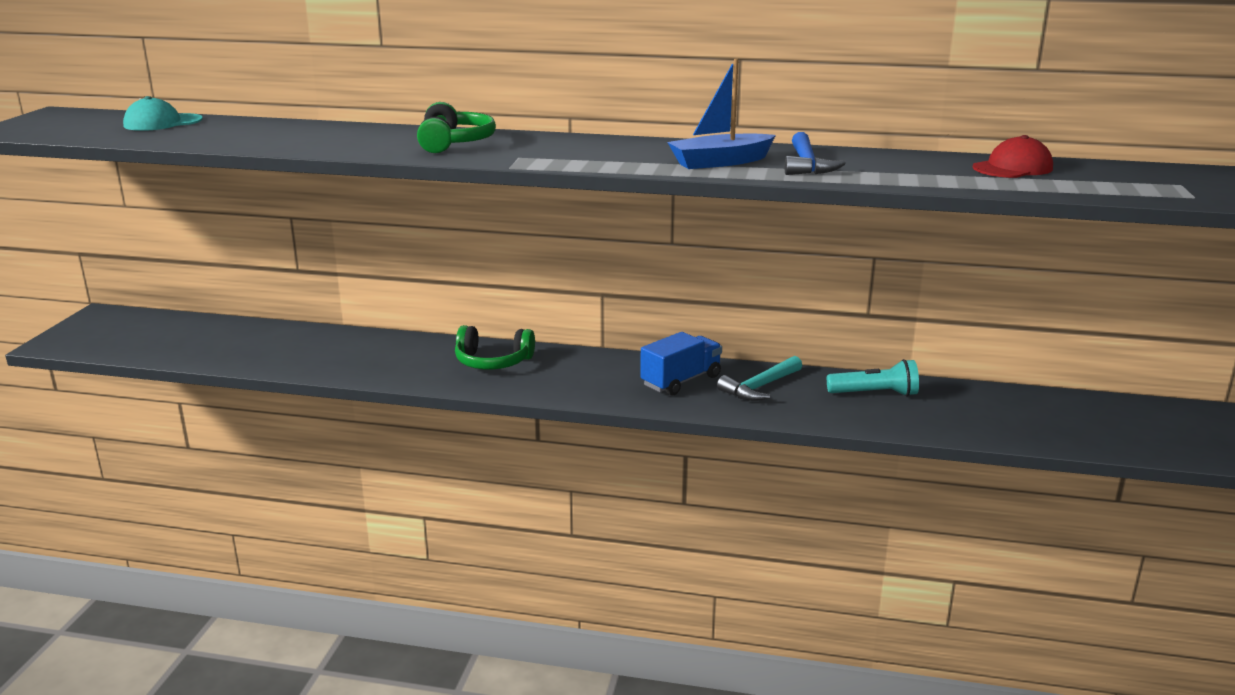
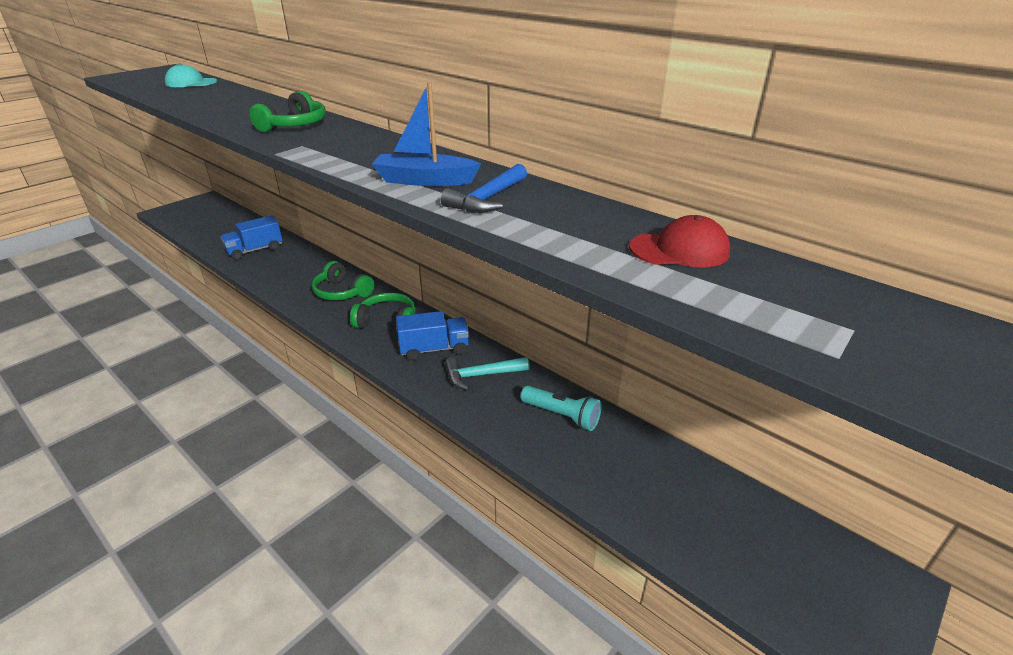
camera: 30 degrees right, 10 degrees up
none -> blue truck [221,215,283,260]
none -> green headphones [350,293,416,328]

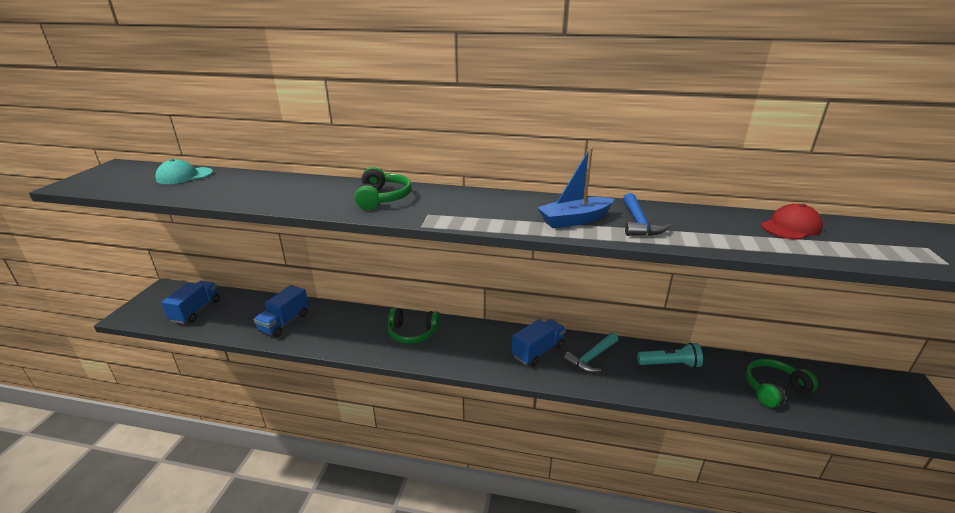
camera: 30 degrees left, 5 degrees down
green headphones [350,293,416,328] -> green headphones moved to [745,359,818,408]
none -> blue truck [161,281,220,324]

